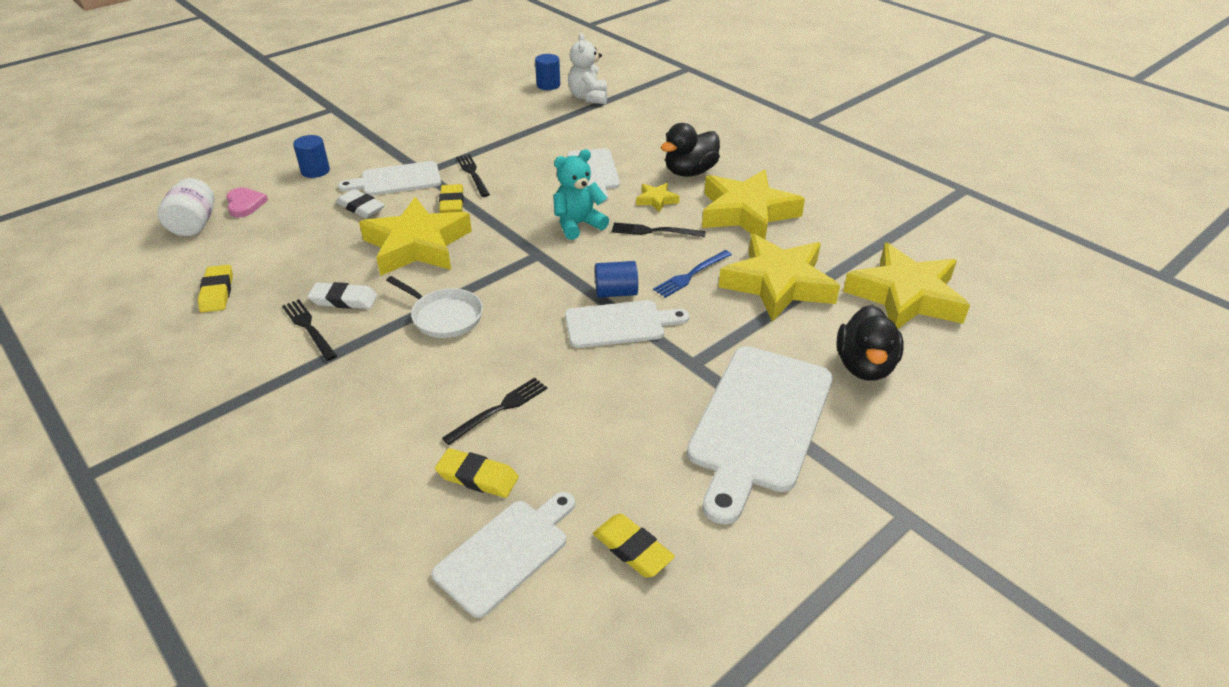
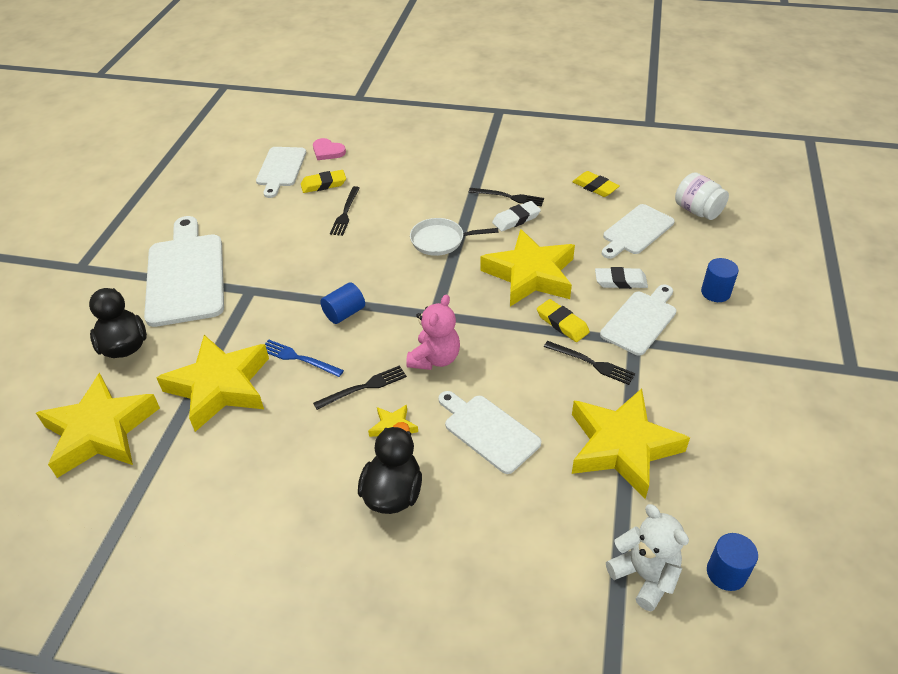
camera: 145 degrees right, 5 degrees up
pink heart [226,188,268,217] -> pink heart moved to [313,138,346,160]
turquoise teddy bear [553,149,609,240] -> pink teddy bear [406,294,460,370]
white cutting board [565,300,689,348] -> white cutting board moved to [602,204,675,259]
yellow eraser [593,514,675,578] -> none
blue fork [653,250,732,298] -> blue fork turned 75 degrees counterclockwise [265,340,344,377]
yellow star [702,169,805,239] -> yellow star moved to [572,388,690,499]

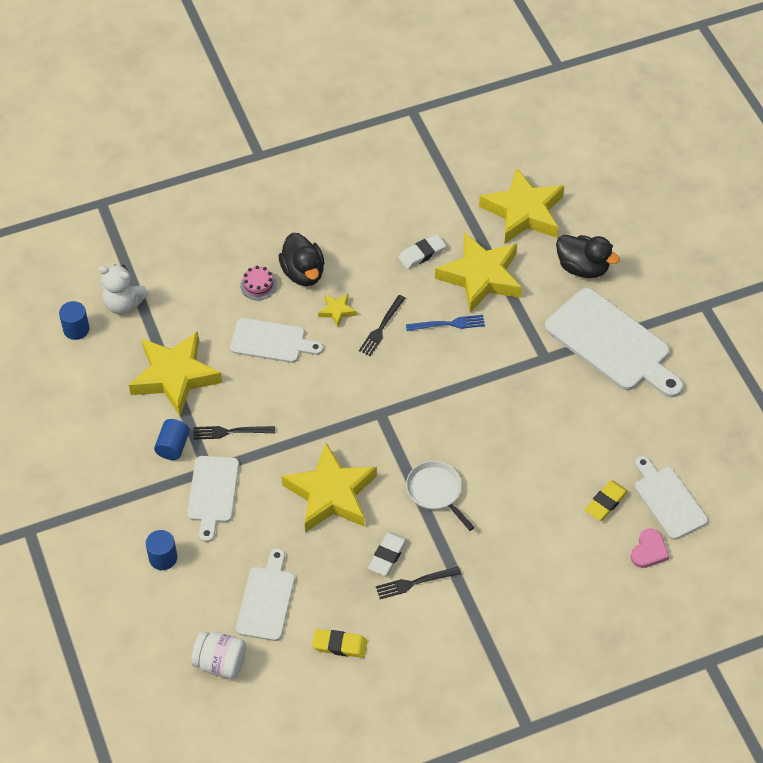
camera: 145 degrees right, 10 degrees up
pink heart [313,138,346,160] -> pink heart turned 120 degrees clockwise [631,528,669,568]
blue cylinder [320,282,365,324] -> blue cylinder moved to [154,419,190,460]
black fork [330,186,360,236] -> none
pink teddy bear [406,294,460,370] -> none
white pan [410,218,499,256] -> white pan turned 90 degrees counterclockwise [406,461,475,531]
yellow eraser [537,299,590,342] -> none
white eraser [595,267,648,289] -> white eraser moved to [398,234,446,269]
none -> pink cake [240,266,277,300]

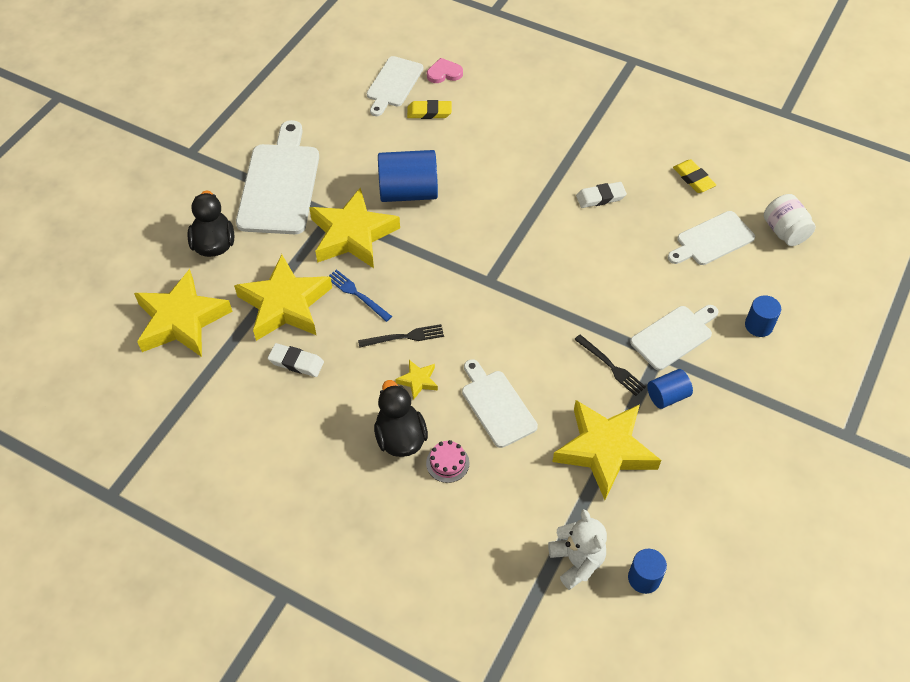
camera: 130 degrees left, 0 degrees up
black duck [278,233,324,286] -> black duck turned 45 degrees counterclockwise [374,380,428,457]
yellow star [281,443,377,533] -> yellow star moved to [309,188,400,268]
black fork [376,567,461,599] -> none
white pan [406,461,475,531] -> none
none -> blue cylinder [378,150,438,202]

